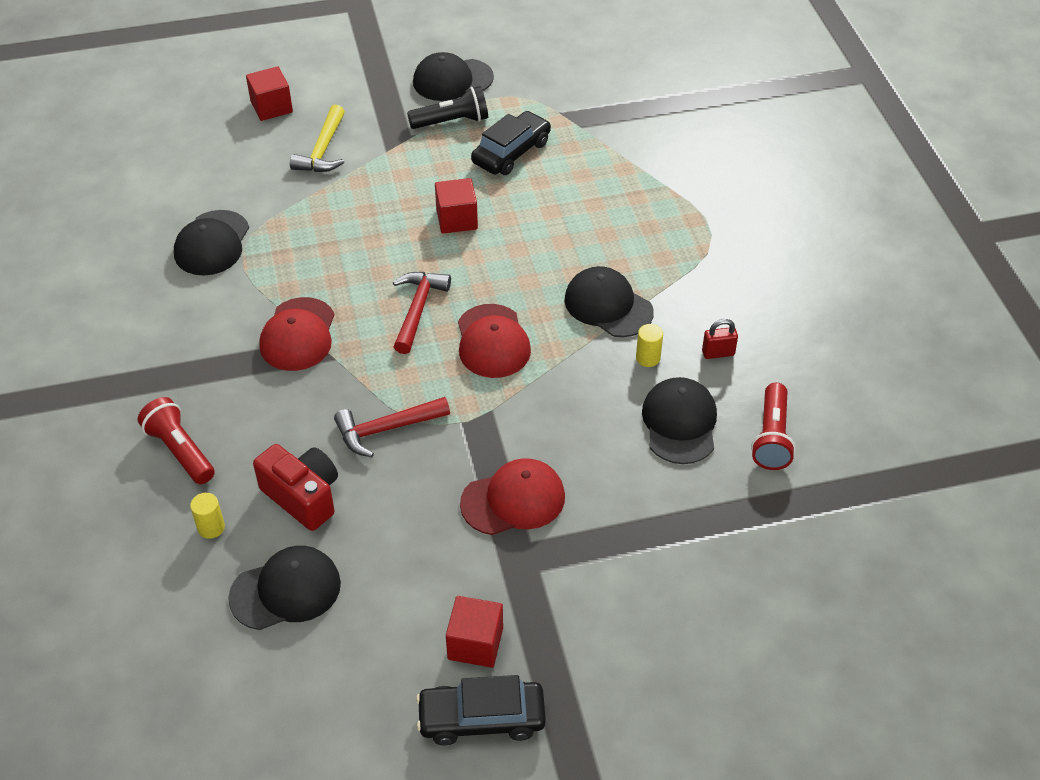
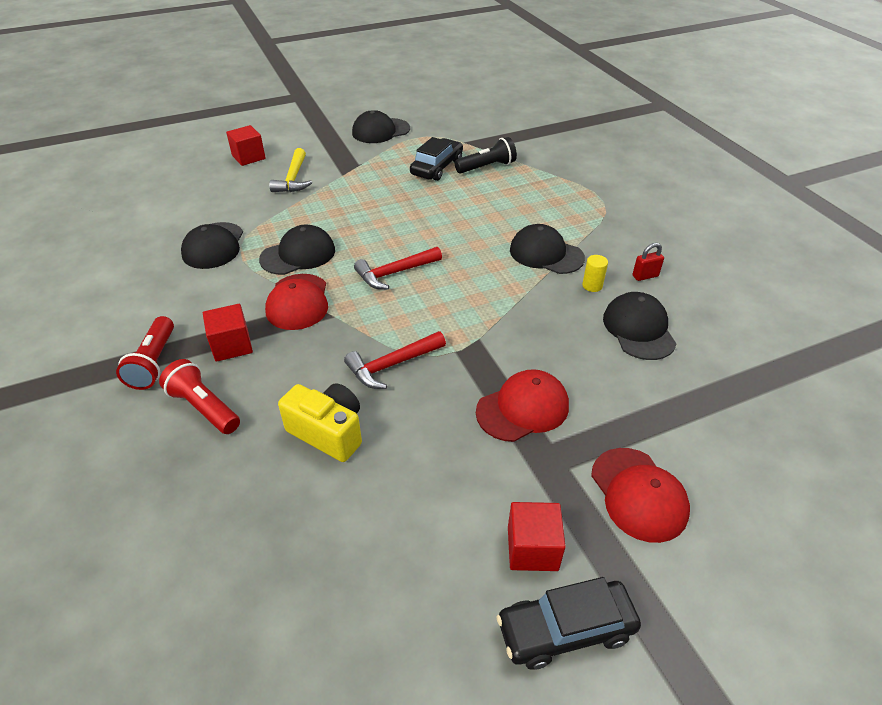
camera: 10 degrees left, 5 degrees down
yellow cylinder [190,493,225,539] -> none
black cap [228,546,341,630] -> black cap moved to [259,225,335,275]
red camera [253,444,338,531] -> yellow camera [278,383,362,462]
red hammer [393,272,451,354] -> red hammer turned 120 degrees counterclockwise [354,247,442,289]
black flashlight [407,86,488,129] -> black flashlight moved to [455,137,517,174]
red cube [435,178,478,234] -> red cube moved to [203,304,253,362]
red cap [458,304,531,378] -> red cap moved to [591,448,690,543]
red flashlight [751,383,796,470] -> red flashlight moved to [116,316,174,390]

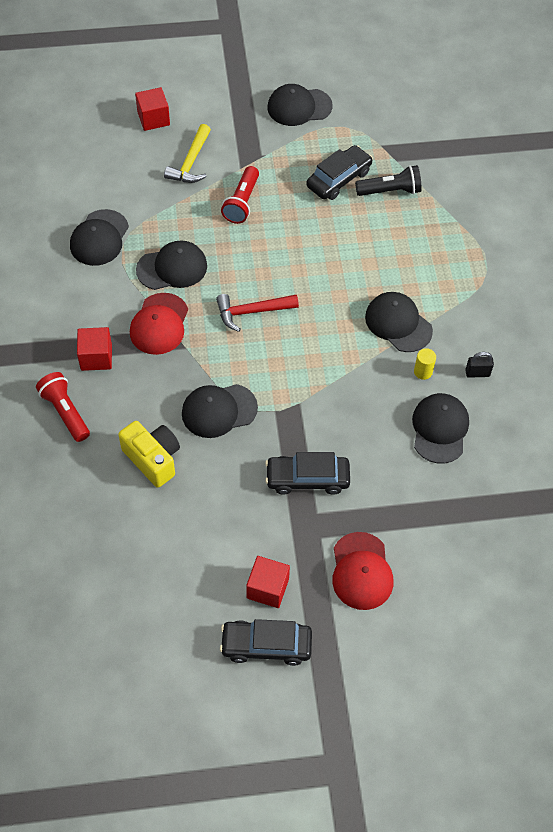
camera: 15 degrees right, 15 degrees up
red flashlight [116,316,174,390] -> red flashlight moved to [221,166,259,224]
red hammer [344,331,446,389] -> black cap [182,384,258,438]
red cap [476,369,569,442] -> black car [265,452,350,495]
red padlock [632,243,664,281] -> black padlock [465,352,494,378]

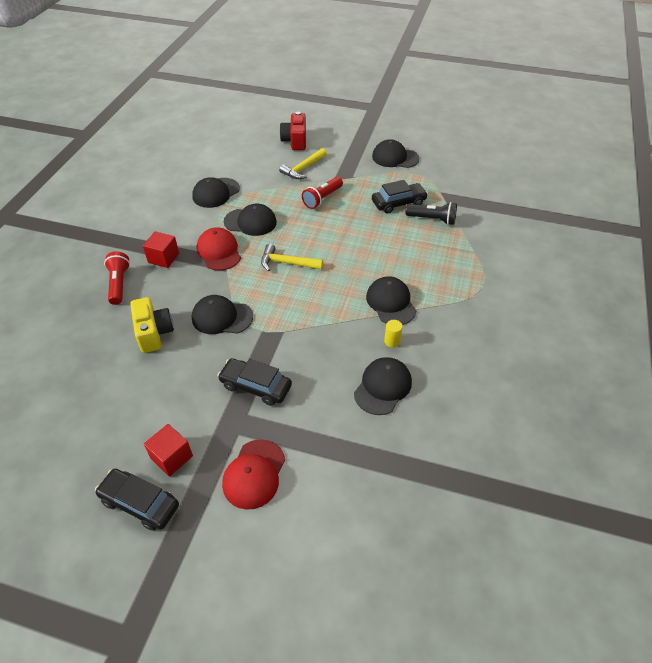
camera: 25 degrees right, 10 degrees down
red cap [130,293,188,355] -> red cap turned 120 degrees clockwise [197,228,241,271]
red cube [135,87,170,131] -> red camera [279,112,306,150]
red hammer [216,294,299,332] -> yellow hammer [261,244,323,271]
black padlock [465,352,494,378] -> none

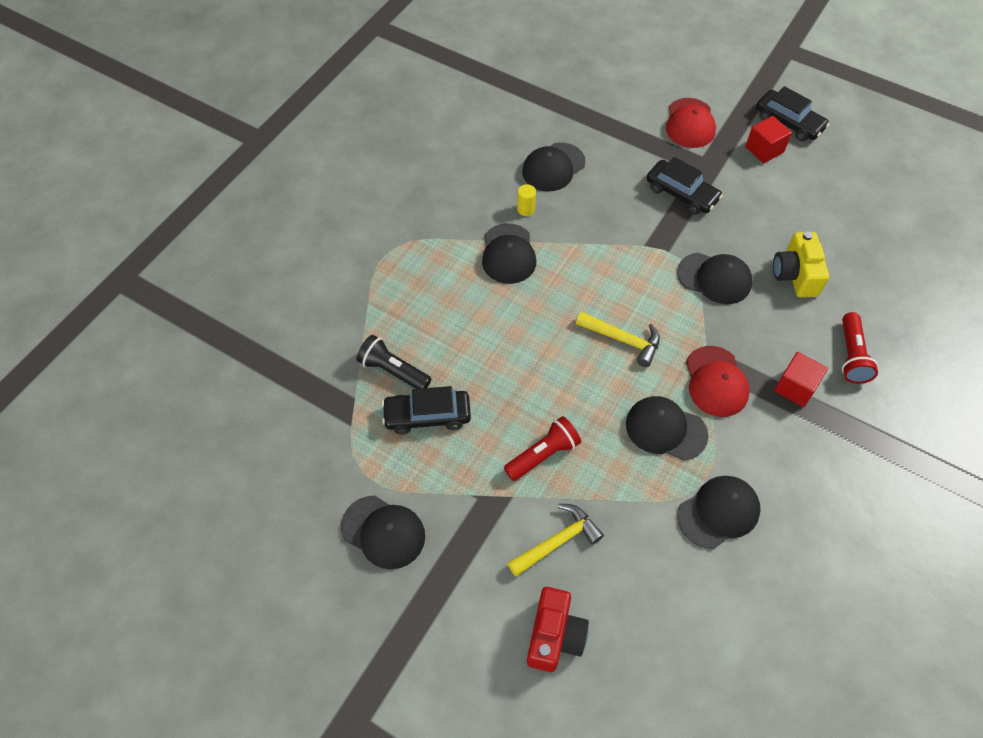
camera: 165 degrees left, 10 degrees up
red cap [222,439,285,510] -> red cap turned 150 degrees clockwise [666,98,716,148]

